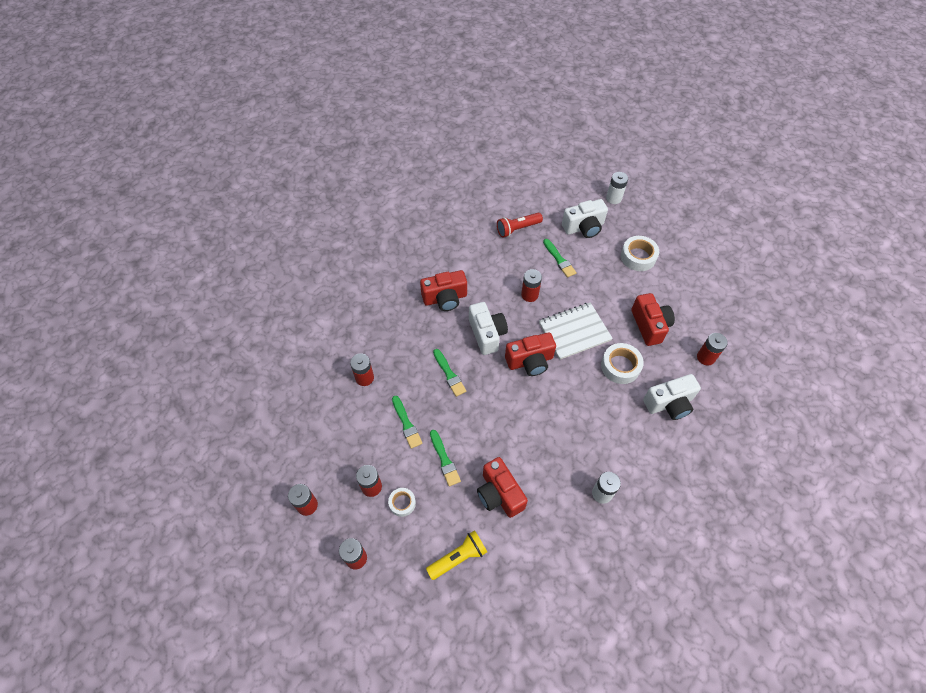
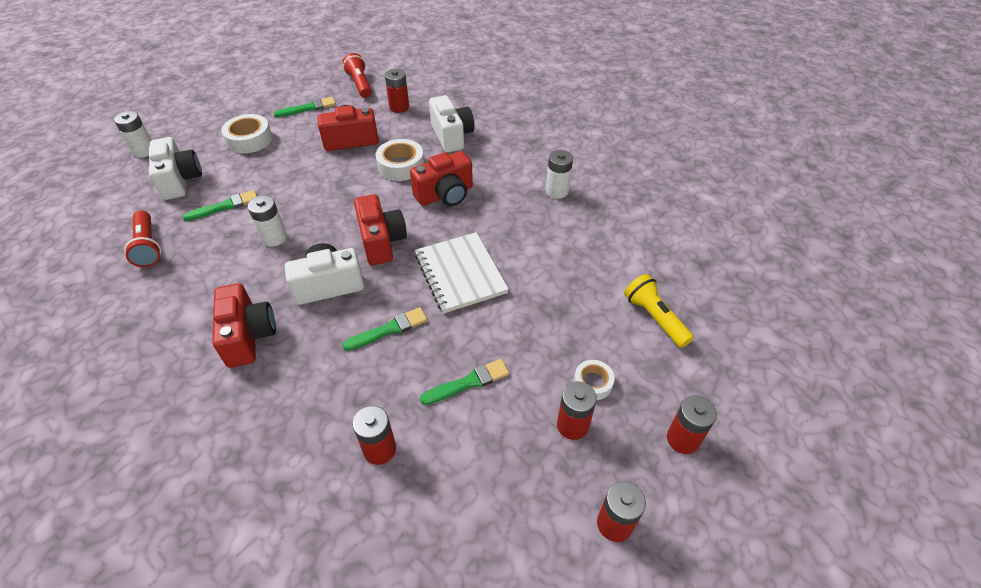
camera: 90 degrees left, 10 degrees down
green brush [430,430,461,486] -> green brush moved to [274,97,336,117]
red camera [477,457,528,518] -> red camera moved to [410,151,473,206]
red battery [521,269,542,302] -> white battery [248,195,287,247]
white notebook [539,302,613,360] -> white notebook moved to [415,232,509,314]
none -> red flashlight [342,53,372,98]

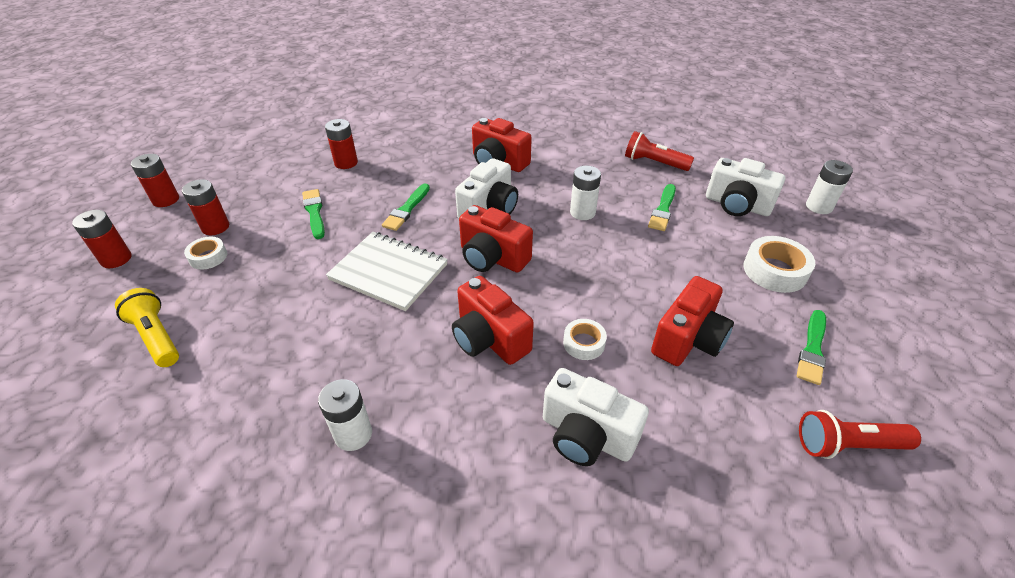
camera: 140 degrees right, 5 degrees down
red flashlight [342,53,372,98] -> red flashlight turned 150 degrees clockwise [799,410,921,459]
white tape [376,139,424,181] -> white tape [563,319,607,360], size x0.61
red battery [385,69,409,113] -> none
red camera [410,151,473,206] -> red camera turned 60 degrees counterclockwise [452,276,534,365]
green brush [420,359,510,405] -> green brush turned 135 degrees clockwise [302,189,325,239]
yellow flashlight [624,274,694,348] -> yellow flashlight turned 150 degrees counterclockwise [115,288,179,367]

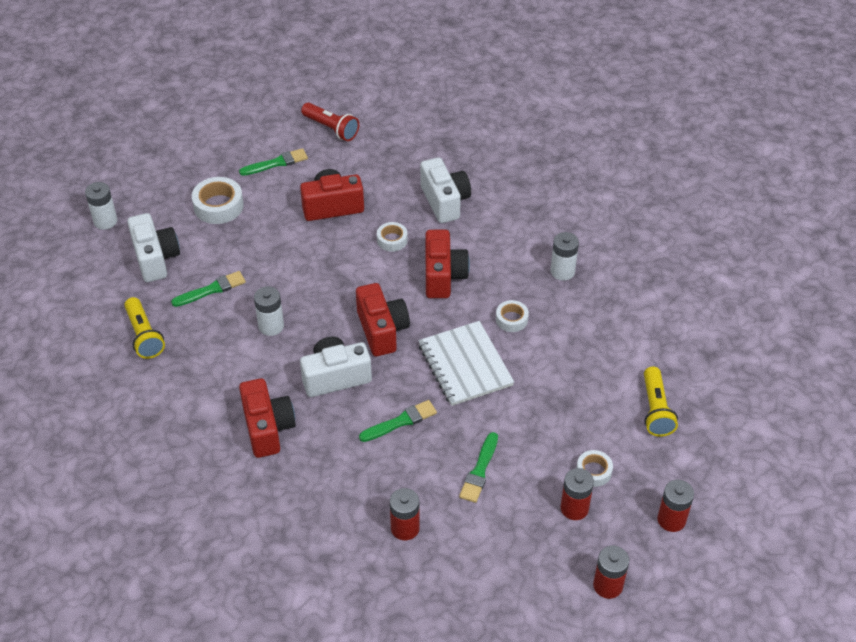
camera: 140 degrees left, 5 degrees up
red flashlight [625,131,694,171] -> yellow flashlight [124,297,165,359]
none -> white tape [496,300,529,332]

